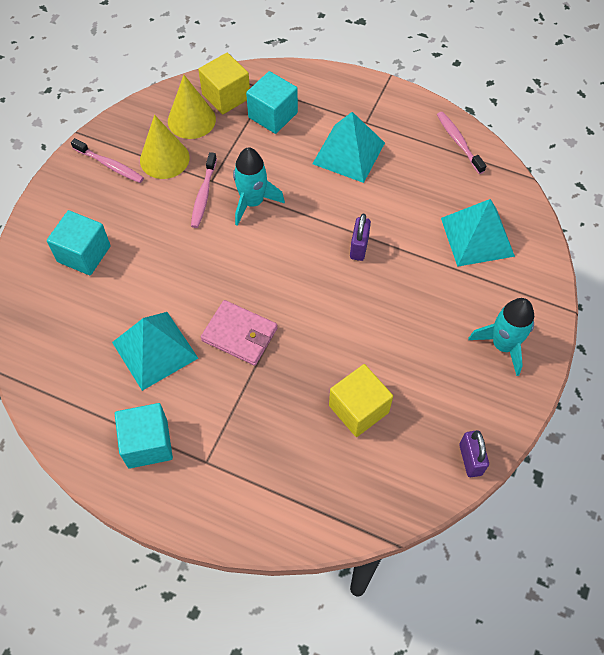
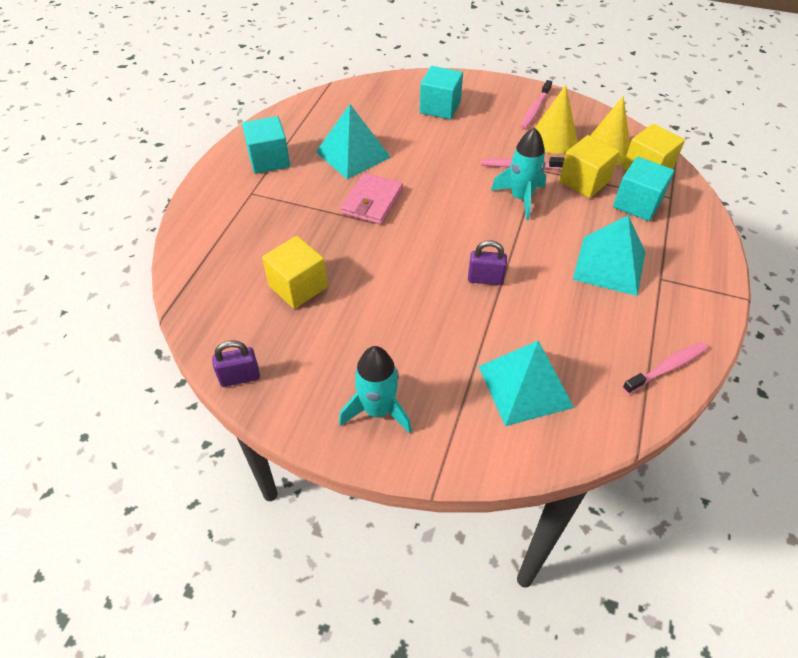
camera: 85 degrees right, 10 degrees down
none -> yellow cube [559,135,620,198]

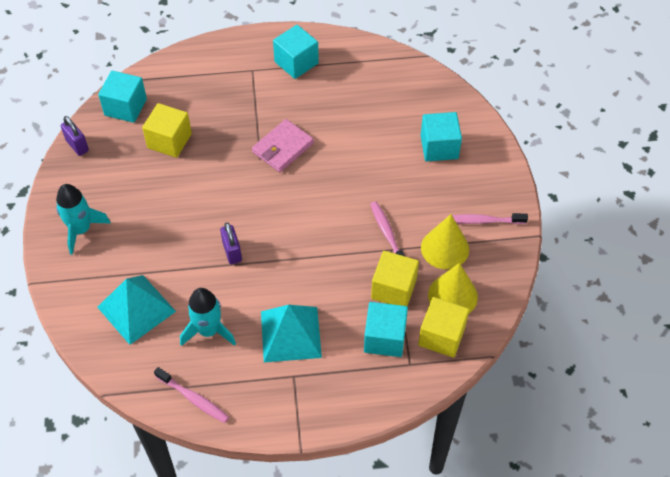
camera: 65 degrees right, 5 degrees up
turquoise pyramid [316,104,391,179] -> none
pink wallet [341,173,403,225] -> pink wallet turned 45 degrees counterclockwise [252,119,314,172]
turquoise rocket [491,127,546,220] -> turquoise rocket moved to [180,288,236,346]
none -> turquoise cube [98,71,147,123]

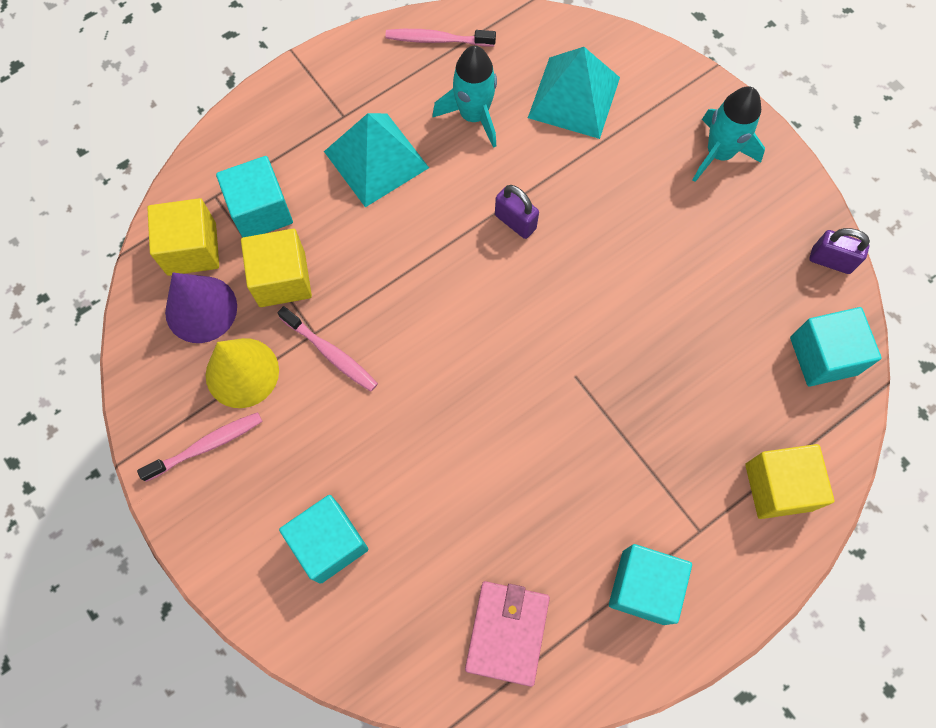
camera: 150 degrees right, 15 degrees up
yellow cube [142,103,192,158] -> yellow cube moved to [745,444,834,519]
pink wallet [252,119,314,172] -> pink wallet moved to [465,581,550,687]
yellow cone [428,263,478,313] -> purple cone [165,273,237,343]

